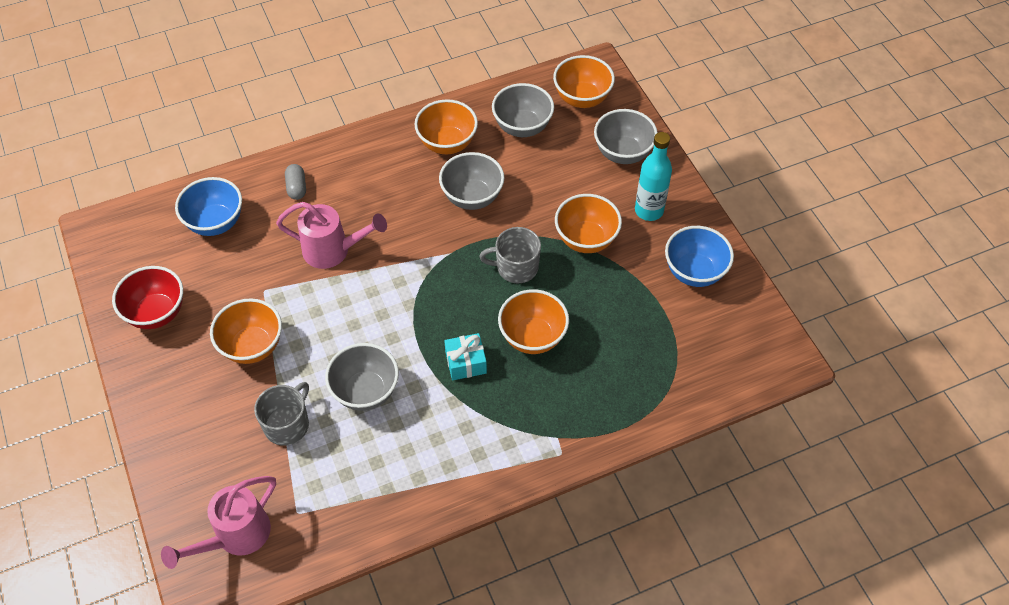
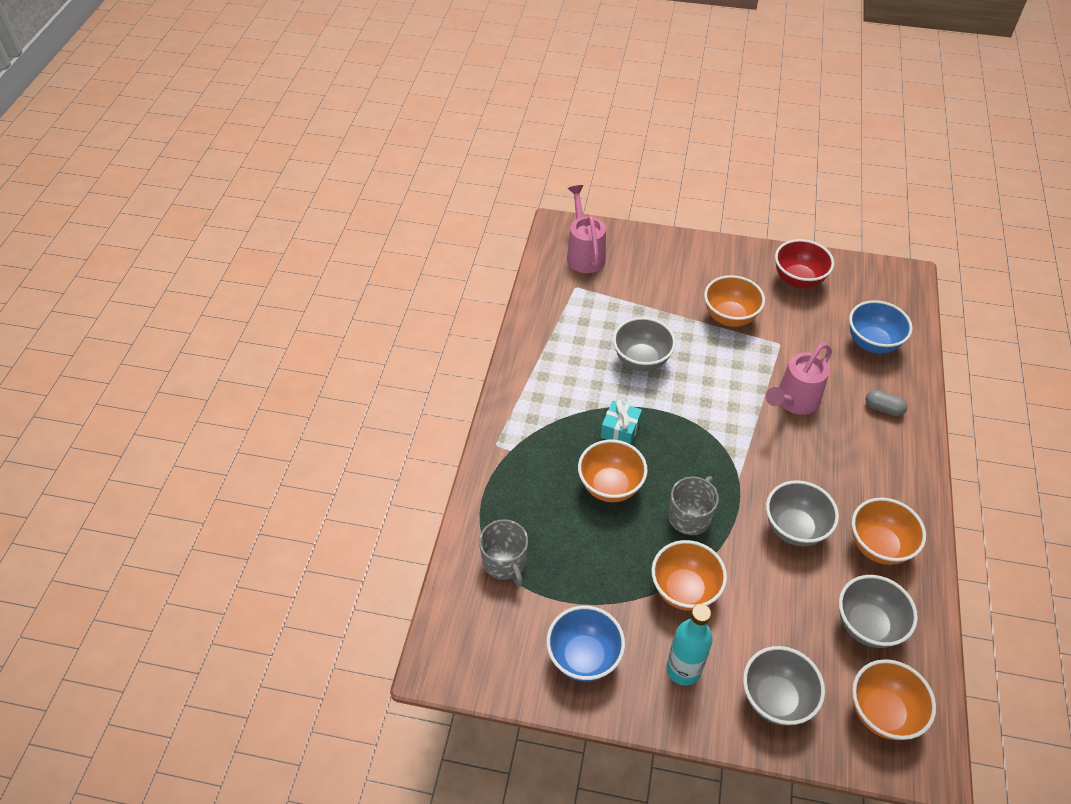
camera: 125 degrees right, 5 degrees down
grey mug [254,382,309,446] -> grey mug moved to [479,519,528,587]

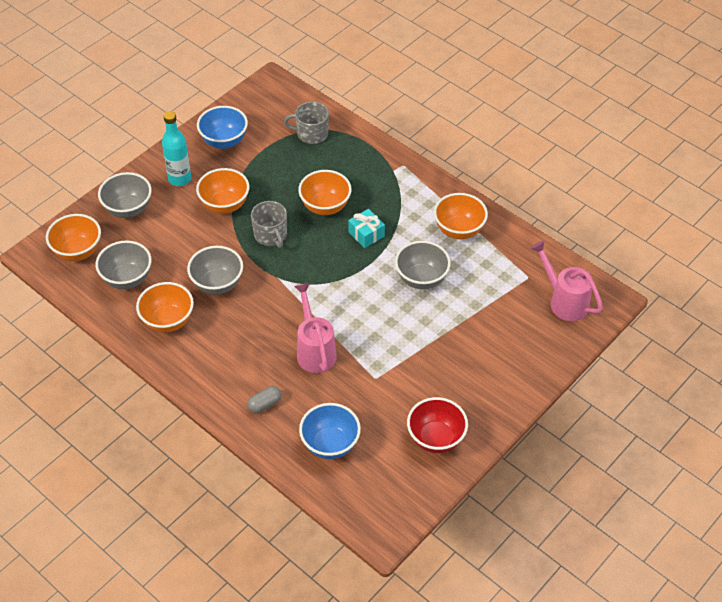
camera: 120 degrees right, 0 degrees up
pink watering can [567,185,606,273] -> pink watering can turned 150 degrees counterclockwise [530,240,603,321]
orange bowl [704,275,765,327] -> orange bowl moved to [434,193,488,239]

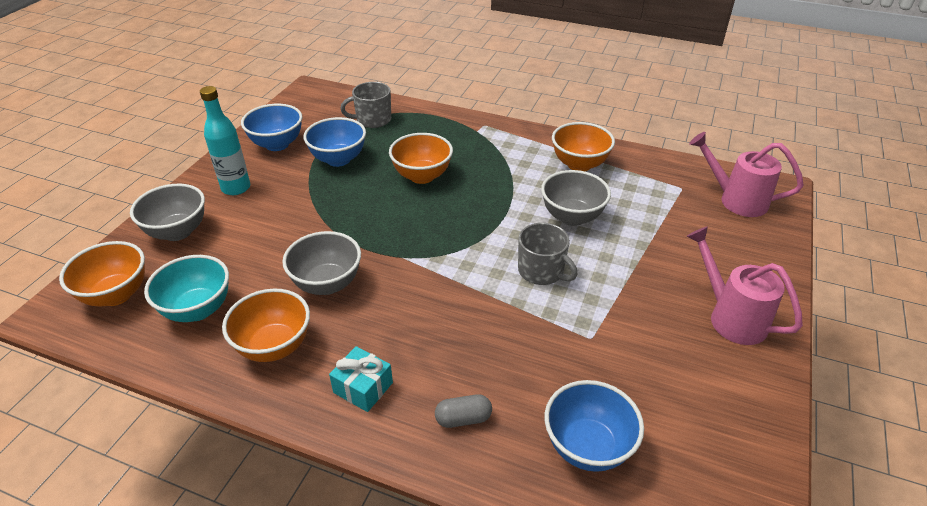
camera: 20 degrees left, 10 degrees down
grey bowl [95,240,152,289] -> turquoise bowl [144,255,229,322]
orange bowl [196,168,249,214] -> none
grey capsule [247,386,282,414] -> grey capsule turned 45 degrees clockwise [435,394,492,428]
grey mug [251,201,287,248] -> grey mug moved to [518,223,577,285]
pink watering can [294,283,337,373] -> pink watering can moved to [686,226,803,345]
turquoise gift [348,209,385,248] -> turquoise gift moved to [329,346,393,412]
red bowl [407,397,468,453] -> none
none -> blue bowl [303,117,366,167]

